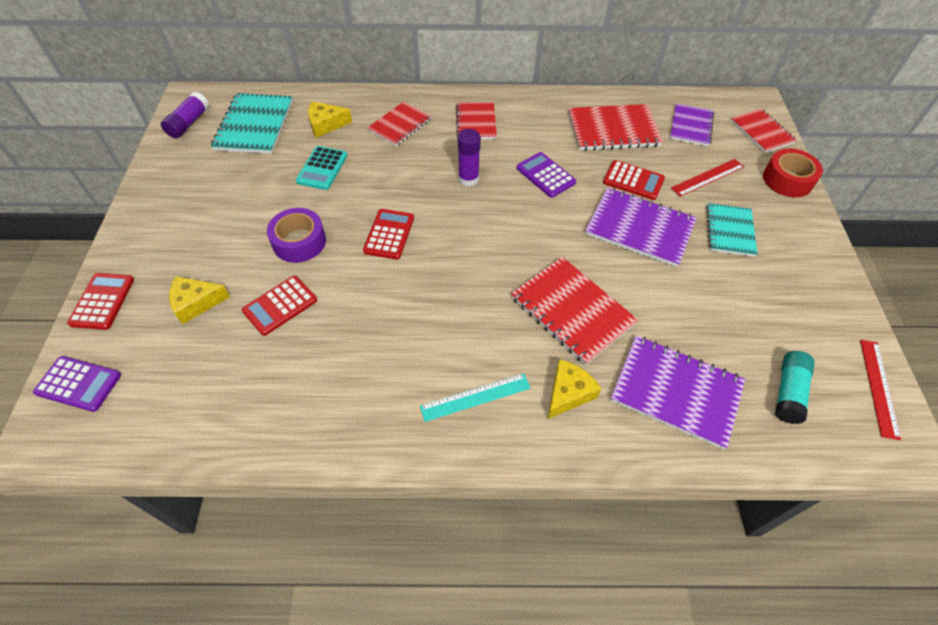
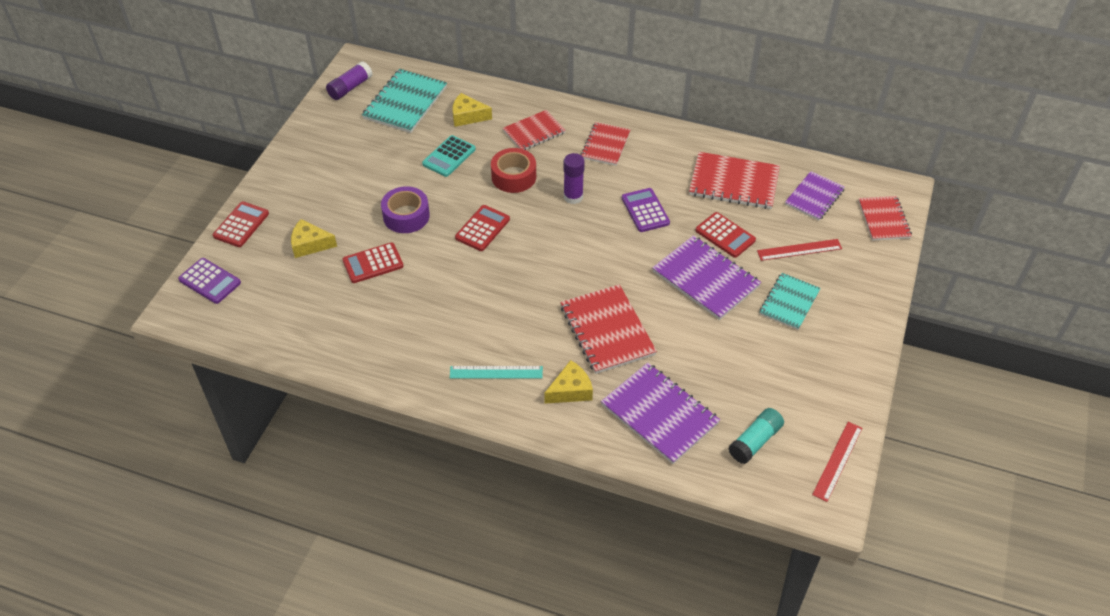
camera: 20 degrees right, 5 degrees down
red tape [763,149,823,197] -> red tape moved to [491,148,536,193]

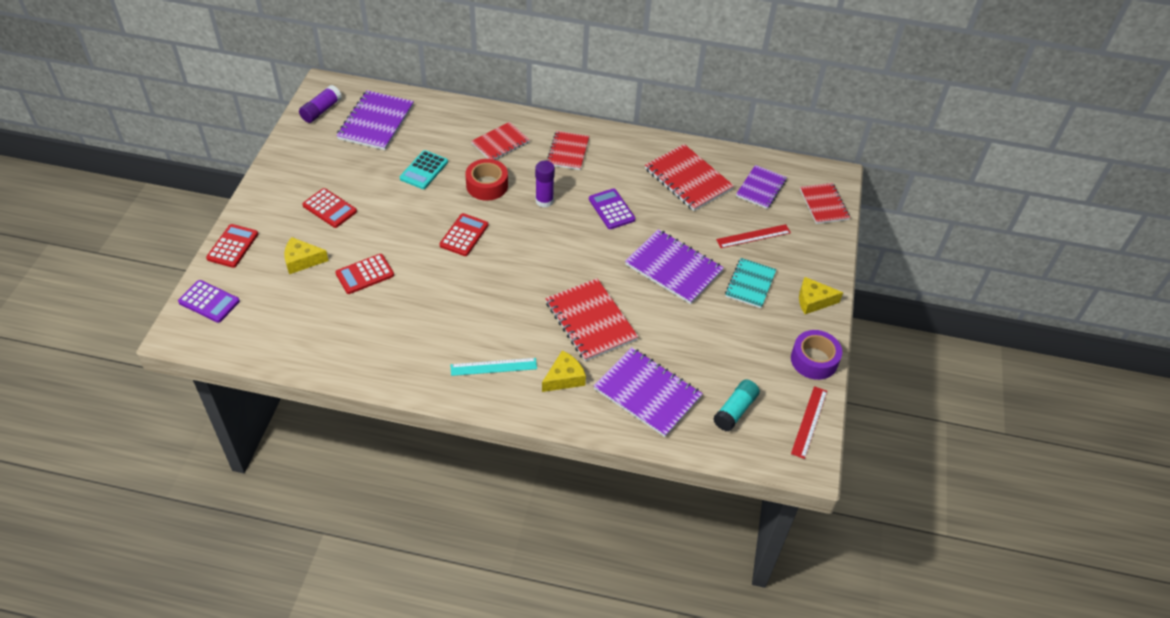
camera: 10 degrees left, 0 degrees up
turquoise notebook [362,69,447,133] -> purple notebook [336,90,414,150]
purple tape [381,186,430,233] -> purple tape moved to [791,330,842,380]
yellow cheese [452,93,492,127] -> yellow cheese moved to [799,277,843,314]
red notebook [689,152,780,209] -> red notebook turned 45 degrees clockwise [645,144,734,211]
red calculator [696,212,756,258] -> red calculator moved to [302,188,357,228]

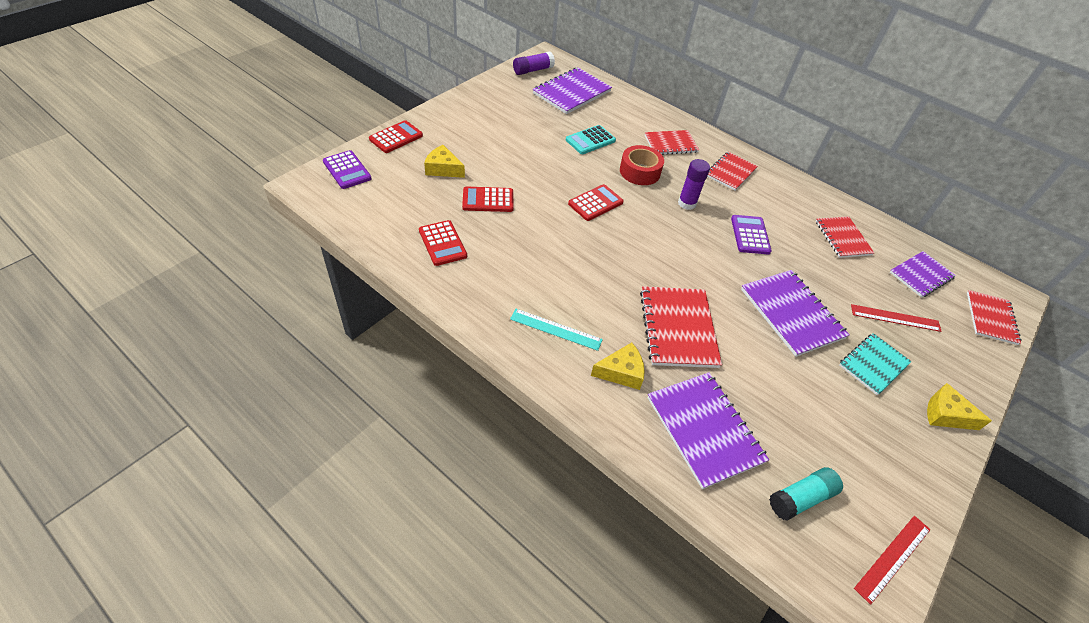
camera: 25 degrees right, 0 degrees up
red calculator [302,188,357,228] -> red calculator moved to [419,220,467,266]
red notebook [645,144,734,211] -> red notebook [816,216,874,258], size x0.65
purple tape [791,330,842,380] -> none

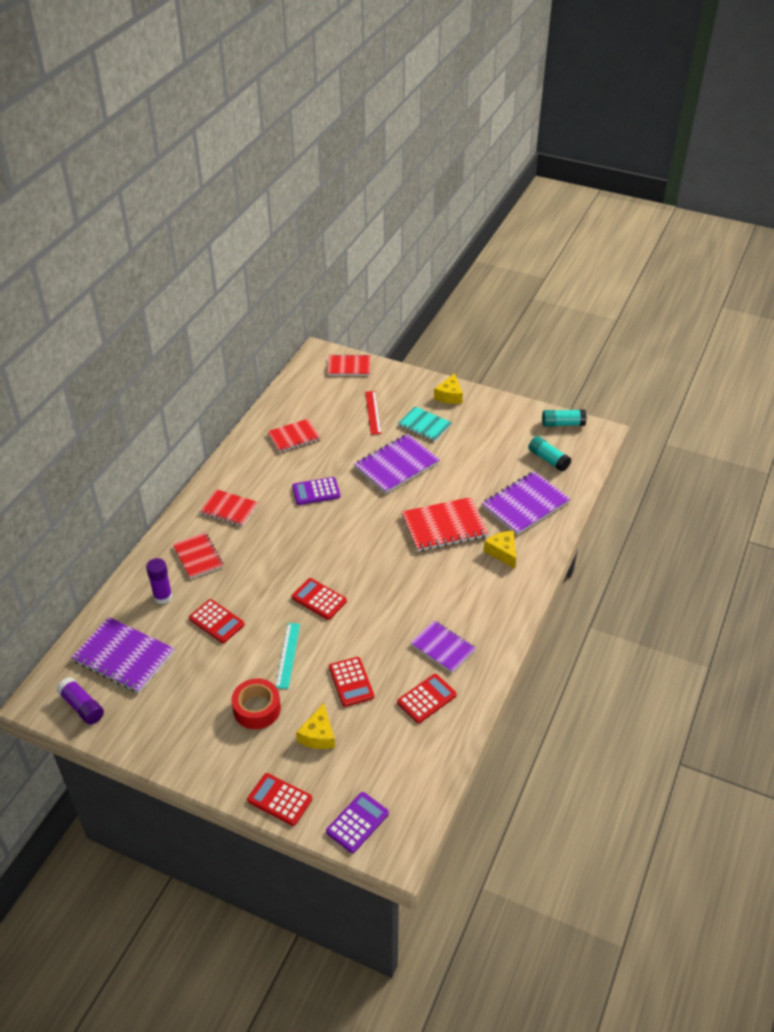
camera: 100 degrees left, 5 degrees down
turquoise ruler [510,309,603,351] -> turquoise ruler moved to [276,623,300,689]
turquoise calculator [566,125,616,154] -> red calculator [189,599,245,643]
red tape [620,145,664,185] -> red tape moved to [232,679,281,729]
purple glue stick [678,159,710,210] -> purple glue stick moved to [146,558,173,604]
red ruler [854,516,931,605] -> turquoise glue stick [542,409,586,427]
purple notebook [890,251,956,298] -> purple notebook moved to [410,620,476,673]

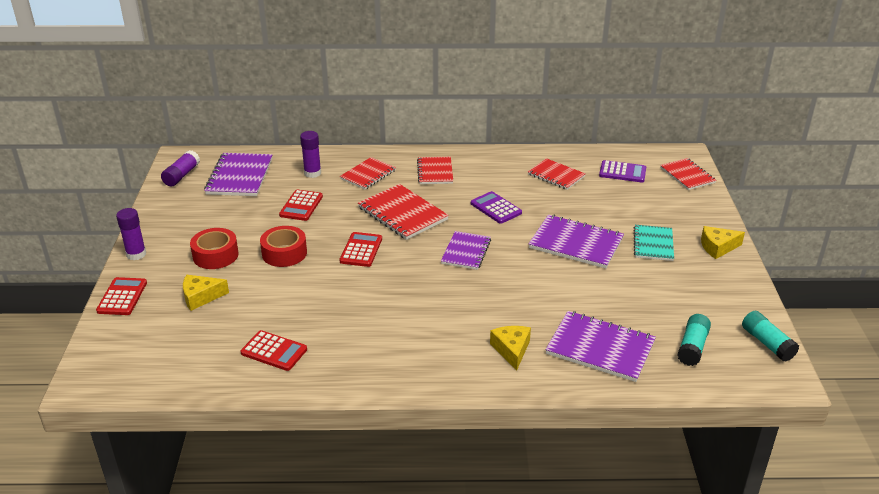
camera: 65 degrees right, 10 degrees down
turquoise ruler [276,623,300,689] -> red tape [260,226,307,267]
purple calculator [326,792,389,853] -> purple calculator moved to [599,160,646,182]
red calculator [329,657,374,707] -> none
red ruler [365,391,382,435] -> none
red notebook [402,497,489,552] -> red notebook moved to [358,184,449,240]
purple notebook [410,620,476,673] -> purple notebook moved to [441,231,491,270]
yellow cheese [484,531,516,568] -> yellow cheese turned 45 degrees counterclockwise [490,326,531,371]
none -> purple glue stick [116,208,146,260]

